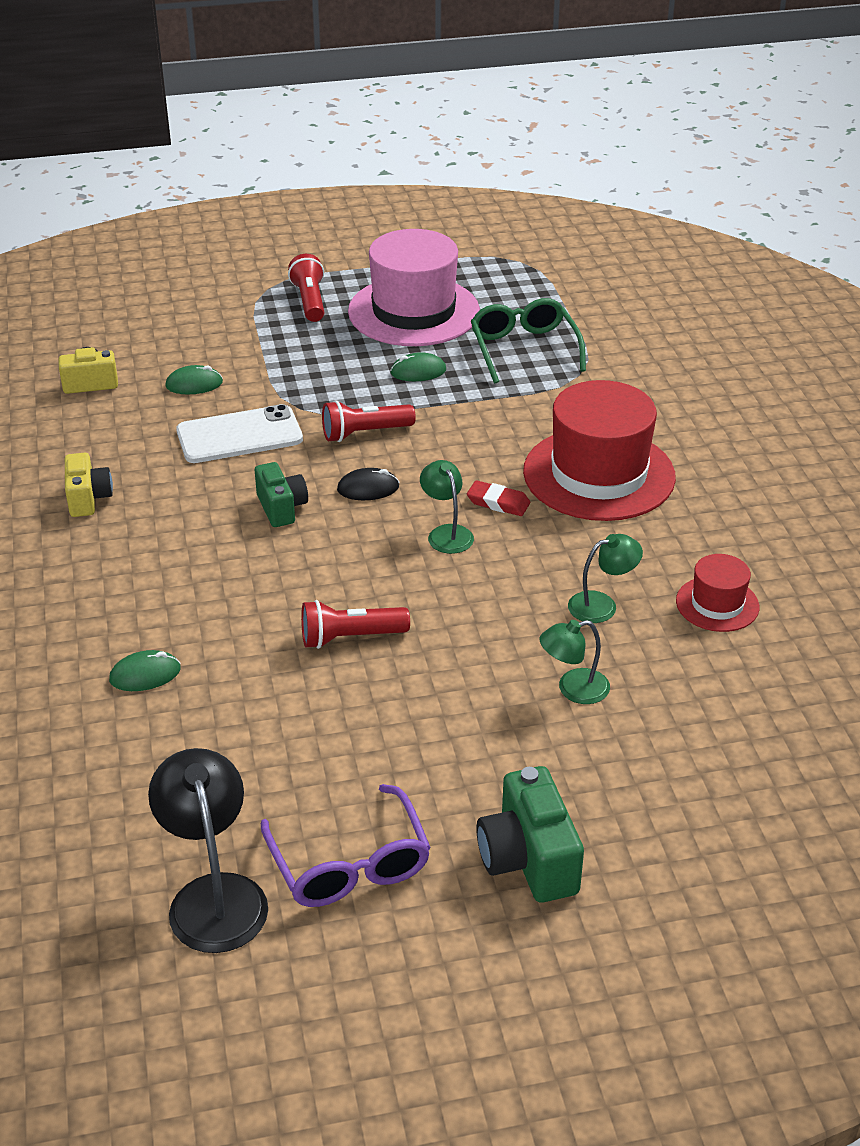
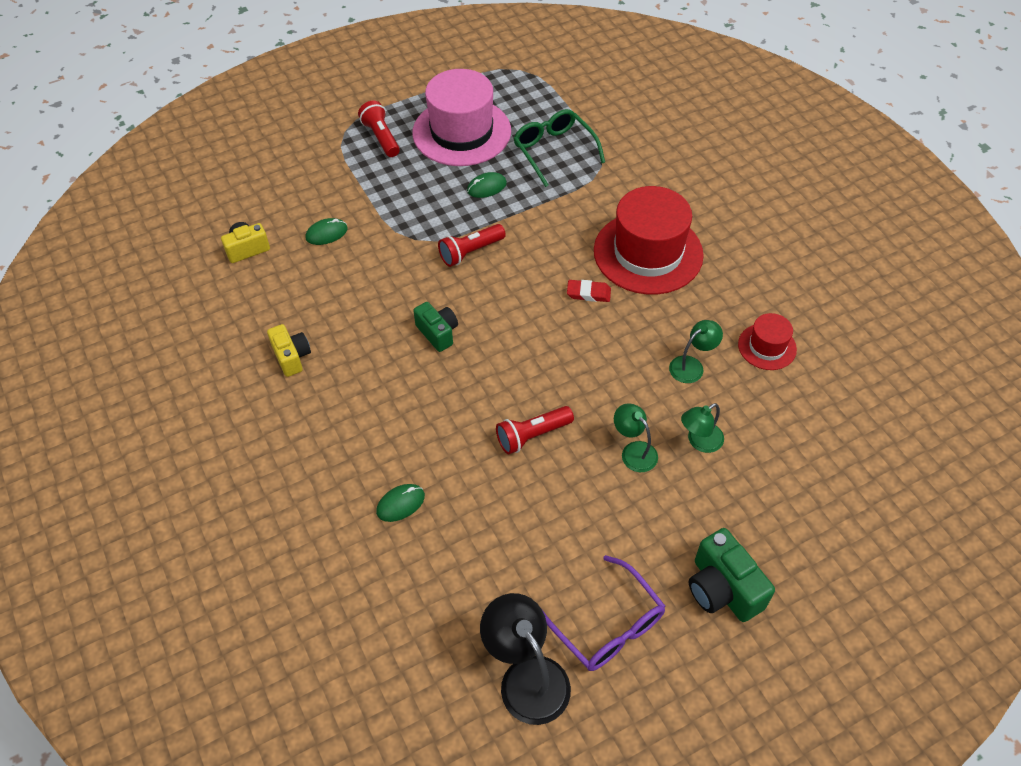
camera: 15 degrees left, 15 degrees up
white phone [176,404,303,463] -> none
black mouse [337,468,399,500] -> none
green lamp [420,460,474,554] -> green lamp moved to [614,403,658,472]

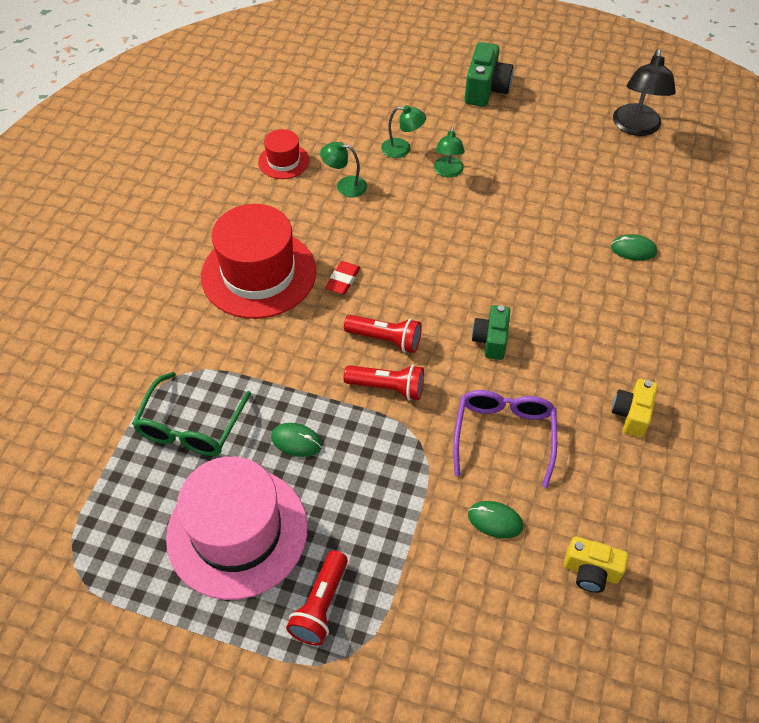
camera: 135 degrees left, 0 degrees up
red flashlight [496,406,574,454] -> red flashlight moved to [344,315,422,353]
purple glasses [542,555,665,671] -> purple glasses moved to [453,390,557,488]
red eraser [567,280,611,302] -> red eraser turned 60 degrees clockwise [325,261,360,294]

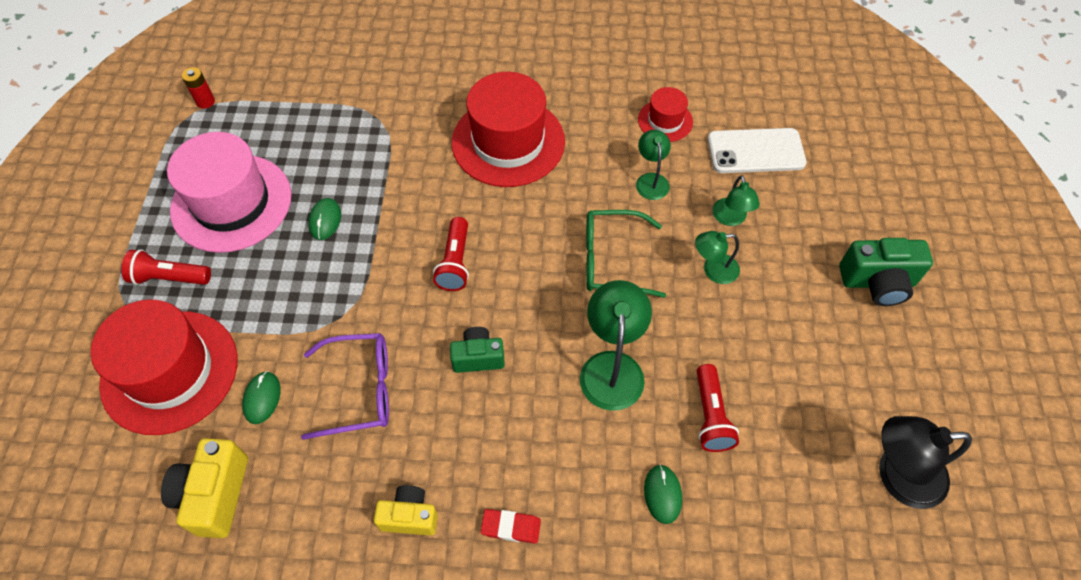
camera: 75 degrees right, 5 degrees up
green glasses [132,372,251,456] -> green glasses moved to [586,210,666,298]
red eraser [325,261,360,294] -> red eraser moved to [481,509,541,544]
red flashlight [343,365,424,400] -> red flashlight moved to [697,364,739,452]
yellow camera [564,536,628,593] -> yellow camera [161,438,248,538], size x1.51
none -> red hat [91,300,237,435]
none -> red battery [182,67,215,109]
none -> green lamp [580,280,652,411]
none -> white phone [708,128,807,173]

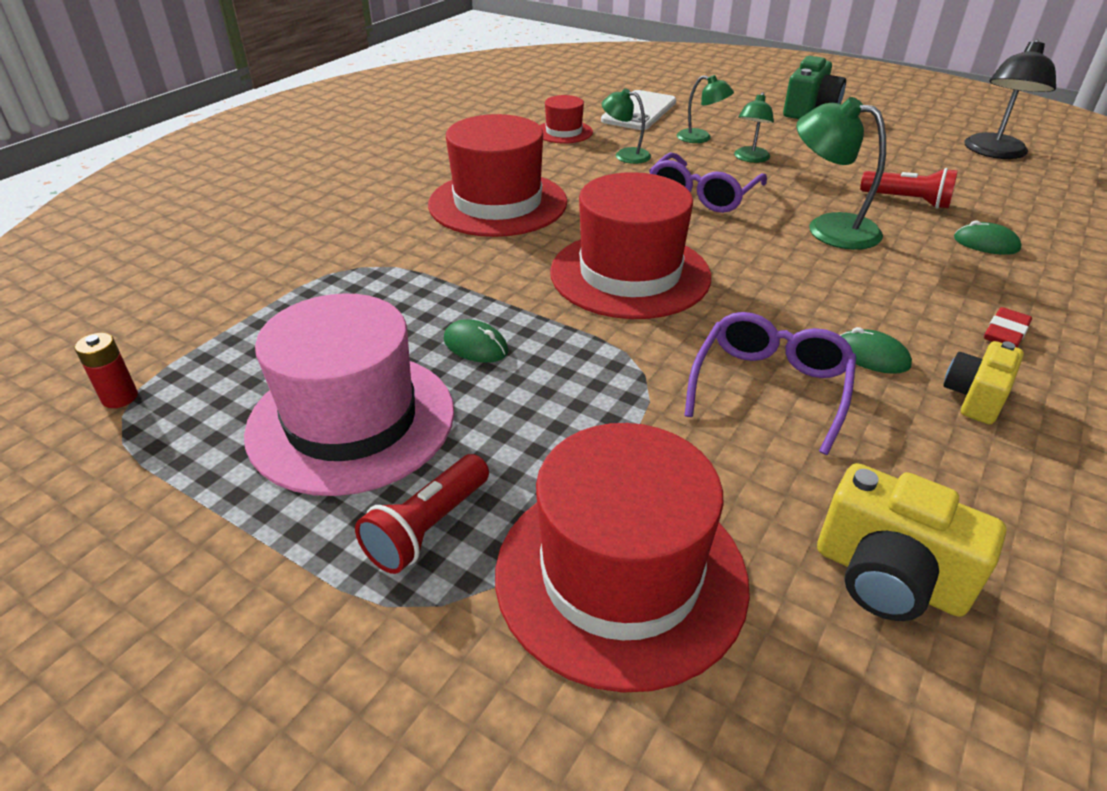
camera: 60 degrees left, 20 degrees down
green mouse [242,371,281,424] -> green mouse moved to [840,327,912,374]
red flashlight [433,217,469,291] -> red hat [550,172,711,319]
green camera [450,327,505,373] -> none
green glasses [586,210,666,298] -> purple glasses [649,152,767,213]

